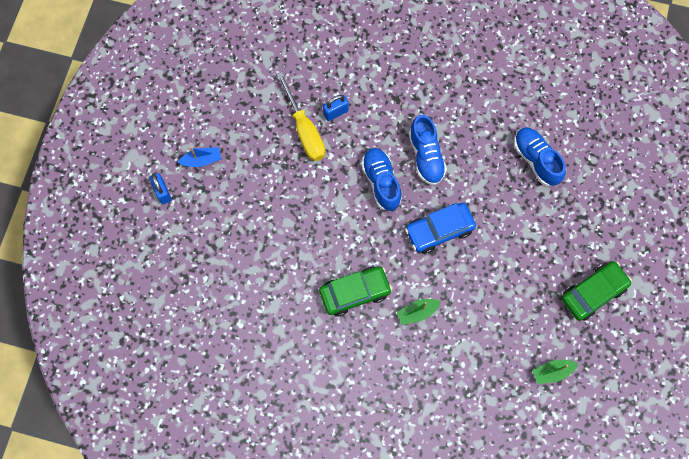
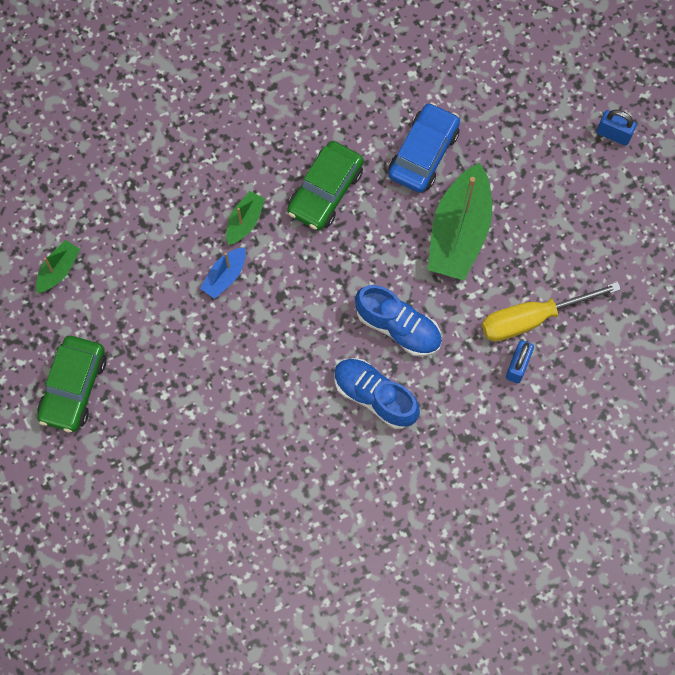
camera: 140 degrees right, 0 degrees up
blue boat [178,147,221,167] -> blue boat moved to [200,247,246,299]
yellow screwdriver [277,72,325,161] -> yellow screwdriver turned 45 degrees counterclockwise [482,282,621,341]
blue car [405,202,476,254] -> blue car moved to [388,102,460,193]
blue shoe [514,127,566,186] -> none
none -> green boat [428,163,492,280]

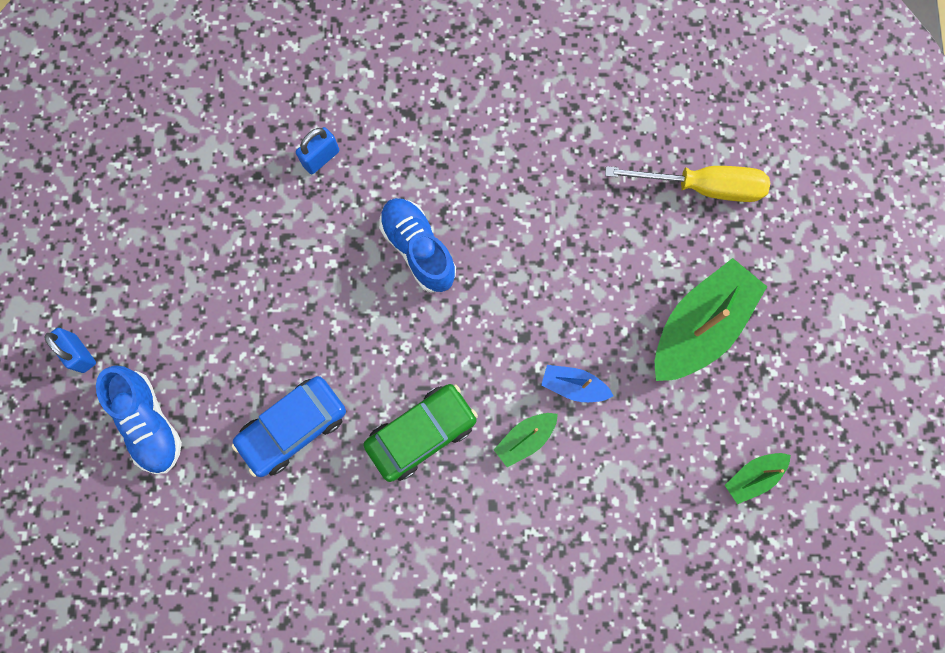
camera: 155 degrees left, 5 degrees up
green car [37,336,106,433] -> none
blue boat [200,247,246,299] -> blue boat turned 135 degrees counterclockwise [541,365,614,402]
blue shoe [334,358,420,429] -> blue shoe moved to [96,365,182,474]
green boat [428,163,492,280] -> green boat moved to [655,258,767,381]
yellow screwdriver [482,282,621,341] -> yellow screwdriver moved to [605,166,770,202]

